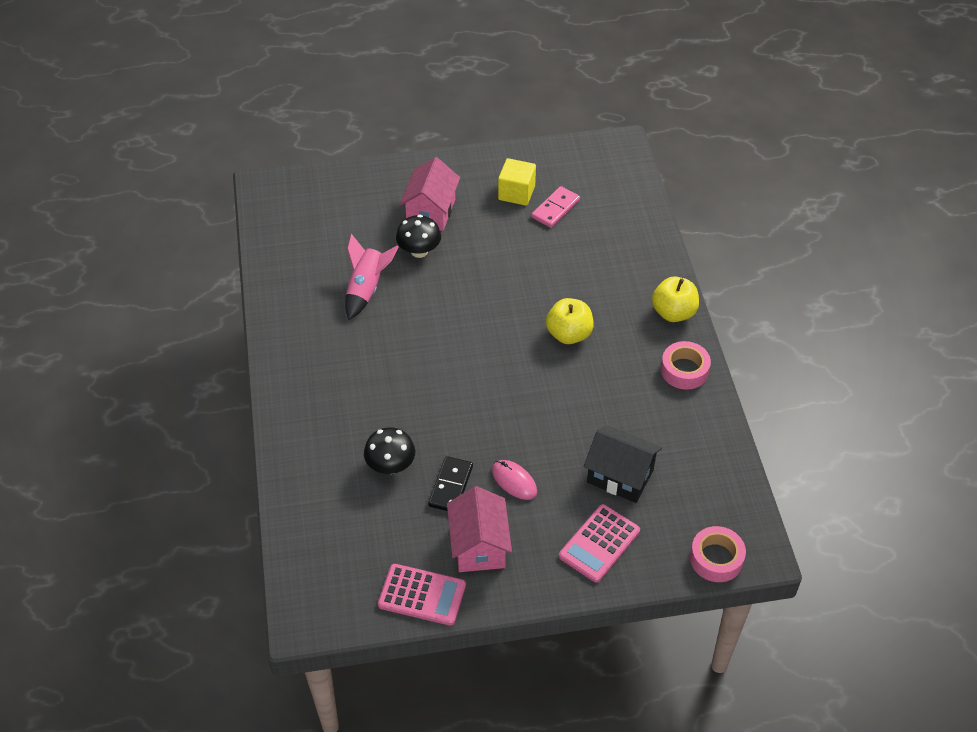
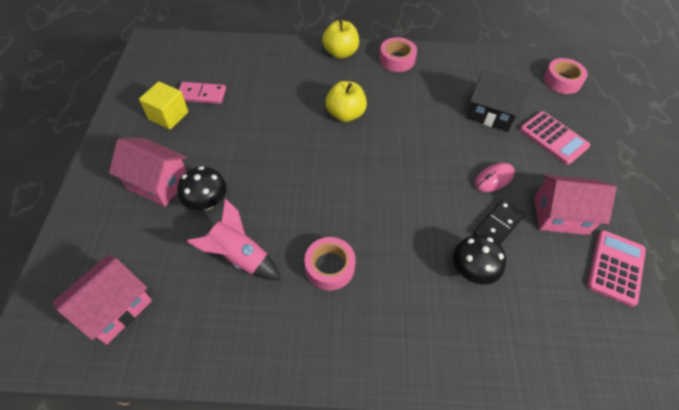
camera: 80 degrees left, 5 degrees up
black domino [428,456,473,511] -> black domino turned 75 degrees counterclockwise [473,199,525,245]
pink domino [532,186,580,228] -> pink domino turned 45 degrees counterclockwise [179,82,226,104]
black house [584,425,662,503] -> black house turned 75 degrees clockwise [467,70,532,132]
none -> pink house [52,255,152,345]
none -> pink tape [304,237,356,290]

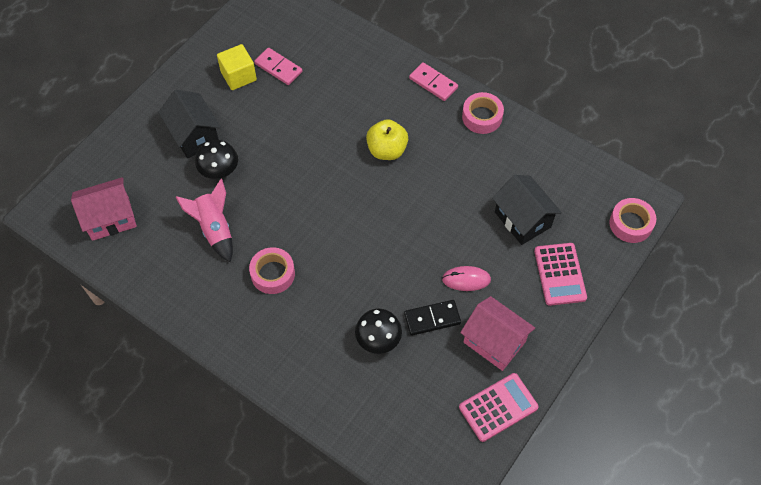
camera: 35 degrees right, 5 degrees up
pink house [109,138,187,207] -> black house [158,90,221,158]
yellow apple [322,19,359,59] -> pink domino [409,62,458,101]

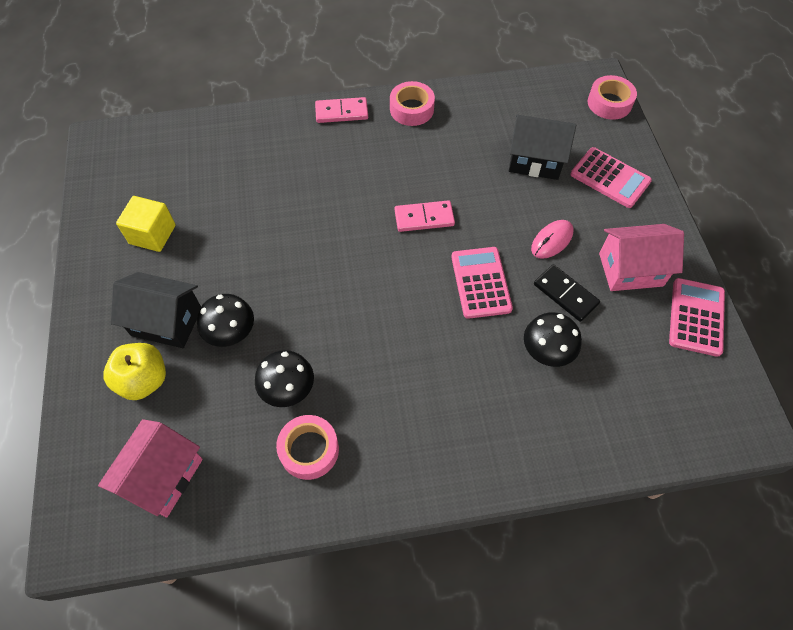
camera: 45 degrees left, 0 degrees up
pink rocket [176,179,233,262] -> black mushroom [255,350,314,407]
pink tape [249,247,295,294] -> pink tape moved to [276,415,339,480]
pink domino [254,48,302,85] -> pink domino moved to [395,200,455,232]
yellow apple [366,119,408,160] -> yellow apple moved to [103,343,166,400]
black domino [404,300,461,336] -> black domino turned 75 degrees counterclockwise [534,264,600,322]
none -> pink calculator [451,247,513,319]

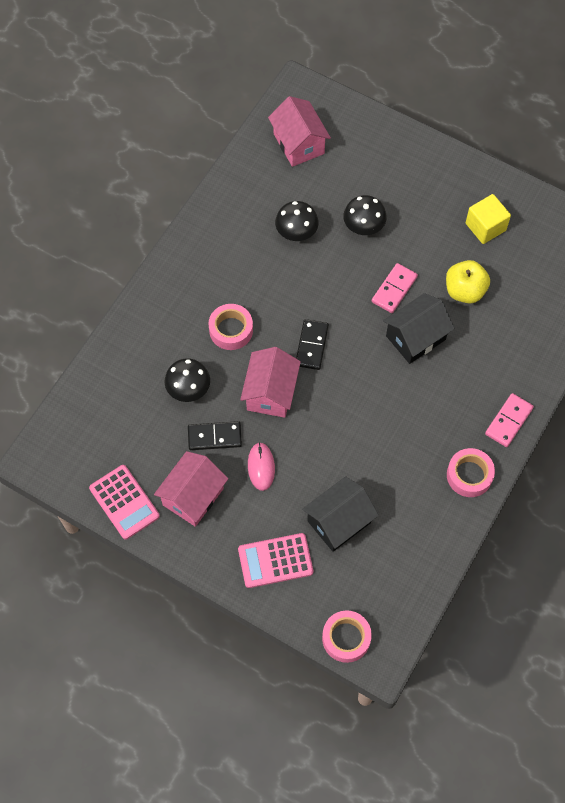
camera: 130 degrees right, 5 degrees up
yellow apple [103,343,166,400] -> yellow apple moved to [446,260,490,303]
black house [111,272,201,348] -> black house moved to [383,293,455,364]
pink tape [276,415,339,480] -> pink tape moved to [208,304,253,350]
pink domino [395,200,455,232] -> pink domino moved to [372,263,418,313]
pink calculator [451,247,513,319] -> pink house [240,347,301,418]
none -> black domino [296,319,329,370]

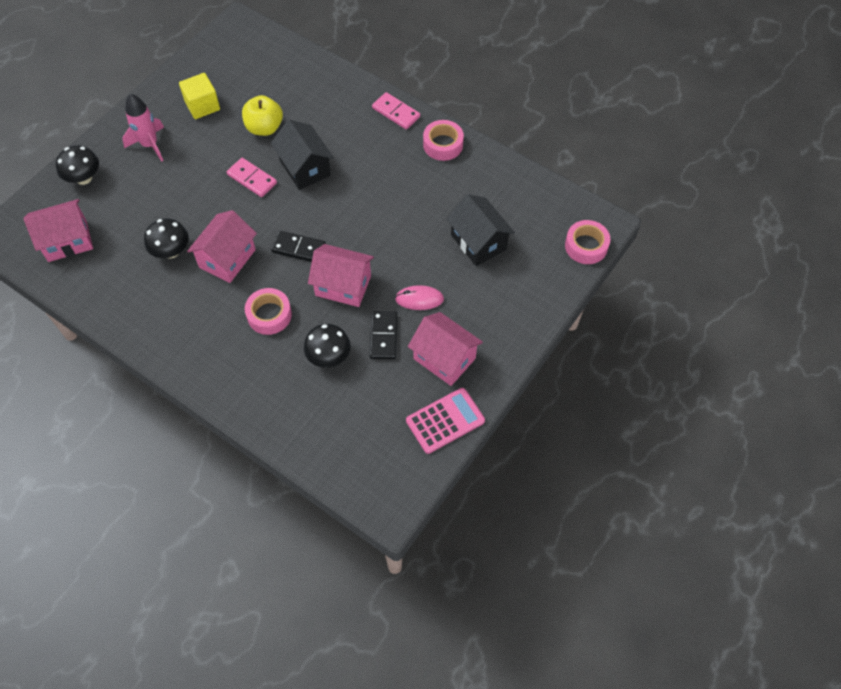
camera: 85 degrees left, 5 degrees down
pink calculator [238,533,313,588] -> none
black mushroom [343,195,387,235] -> black mushroom moved to [56,145,99,185]
none -> pink rocket [122,94,164,162]
none -> pink house [187,210,257,283]

